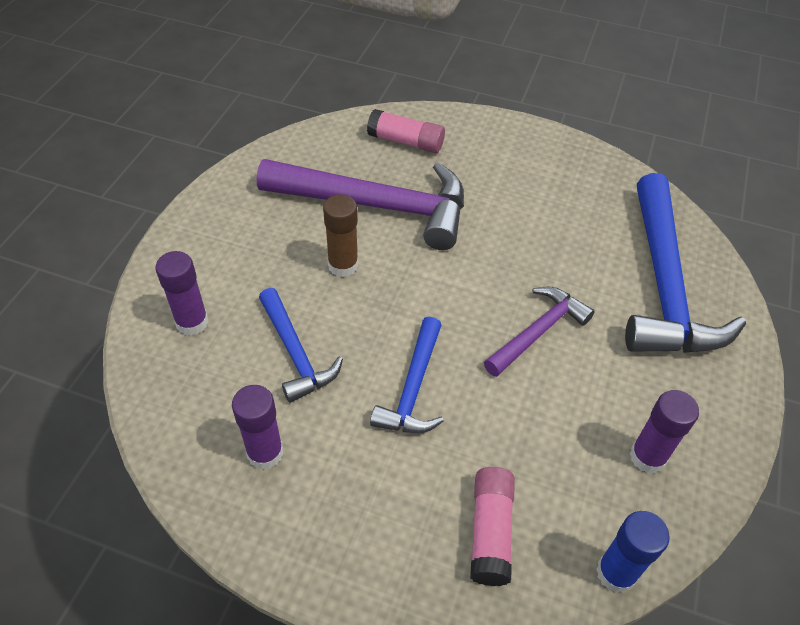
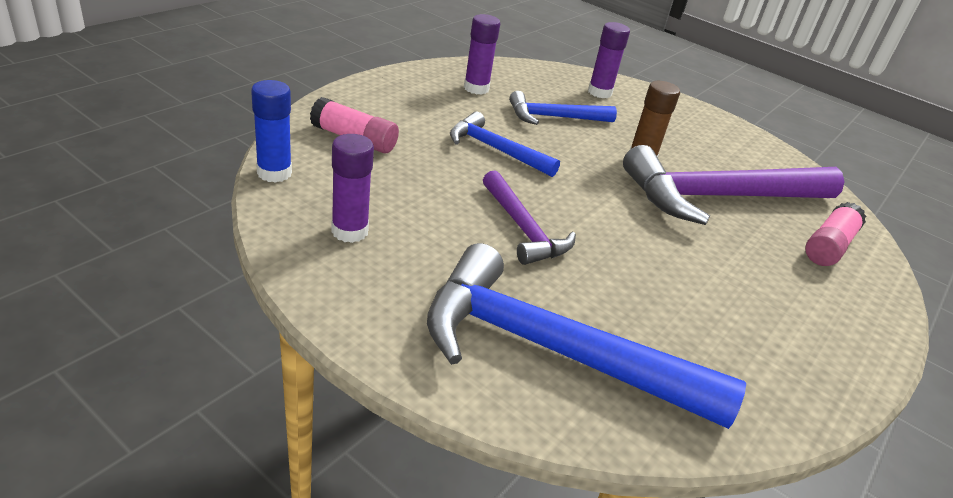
camera: 105 degrees right, 15 degrees down
purple hammer [257,159,464,250] -> purple hammer turned 45 degrees clockwise [623,145,845,225]

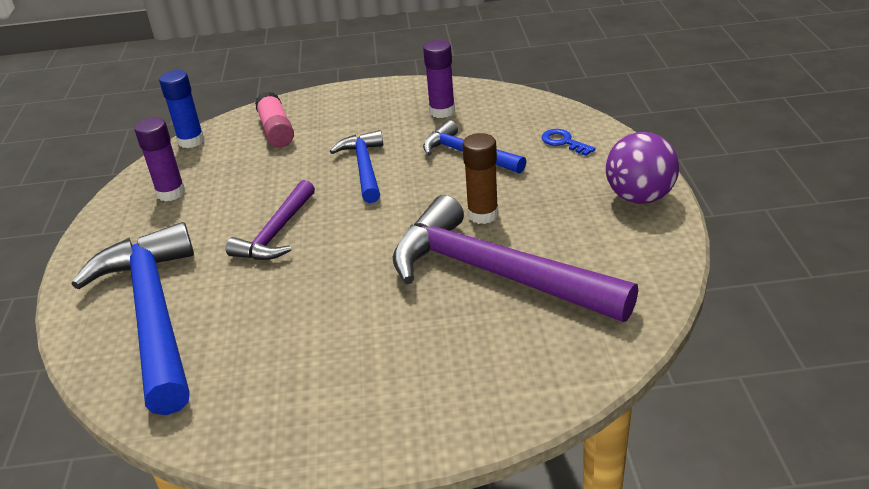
camera: 55 degrees right, 0 degrees up
purple glue stick [588,22,630,98] -> blue key [542,129,596,156]
pink glue stick [805,202,866,266] -> none
none -> purple ball [606,132,679,204]

